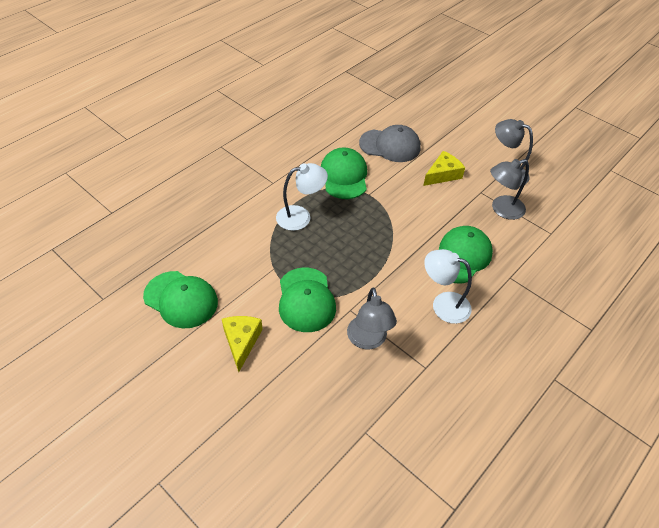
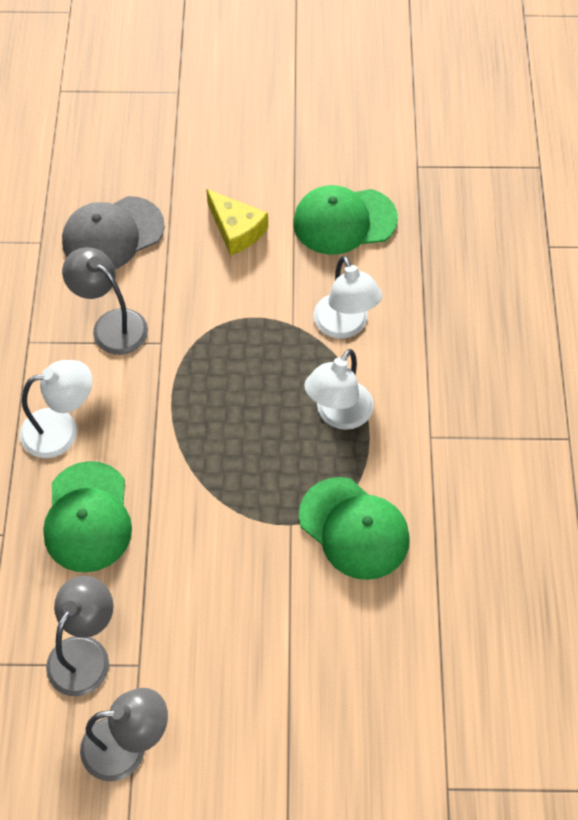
camera: 140 degrees right, 10 degrees up
green cap [279,268,336,332] -> none
grey cap [359,125,421,162] -> grey cap moved to [62,196,165,269]
yellow cheese [423,151,465,186] -> none
none -> white lamp [314,256,382,339]

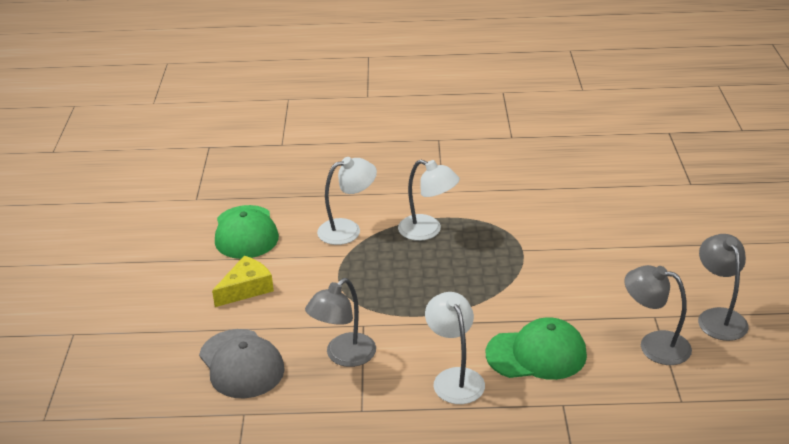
camera: 90 degrees left, 25 degrees down
green cap [299,477,410,580] -> none

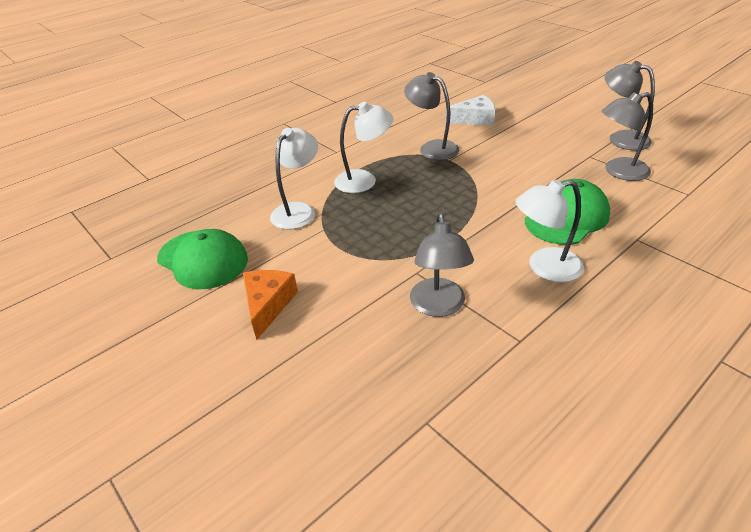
camera: 40 degrees left, 5 degrees up
grey cap [199,329,285,399] -> none
yellow cheese [212,256,274,307] -> orange cheese [243,270,298,340]
white lamp [425,292,485,404] -> white lamp turned 45 degrees counterclockwise [516,179,584,282]
none -> grey lamp [404,72,459,160]
none -> white cheese [446,95,495,125]

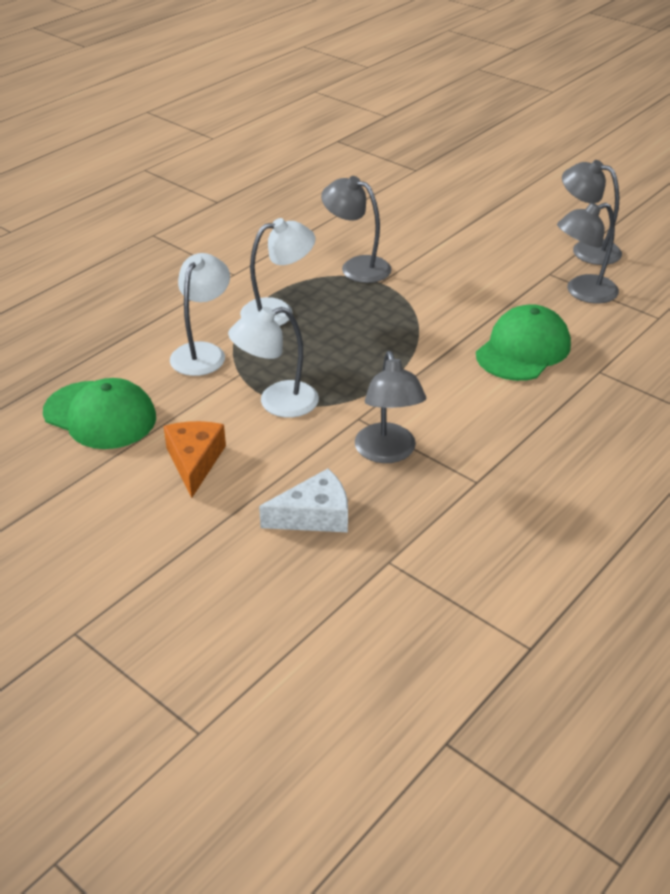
camera: 10 degrees left, 0 degrees up
white cheese [446,95,495,125] -> white cheese moved to [259,469,348,532]
white lamp [516,179,584,282] -> white lamp moved to [228,307,319,418]

